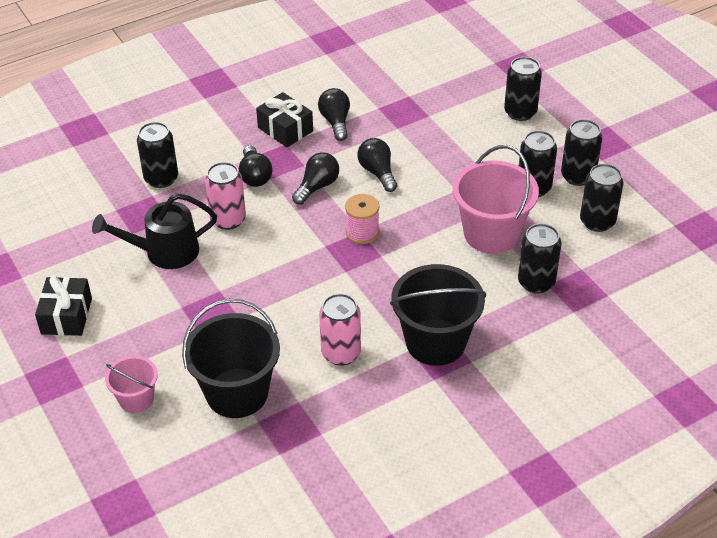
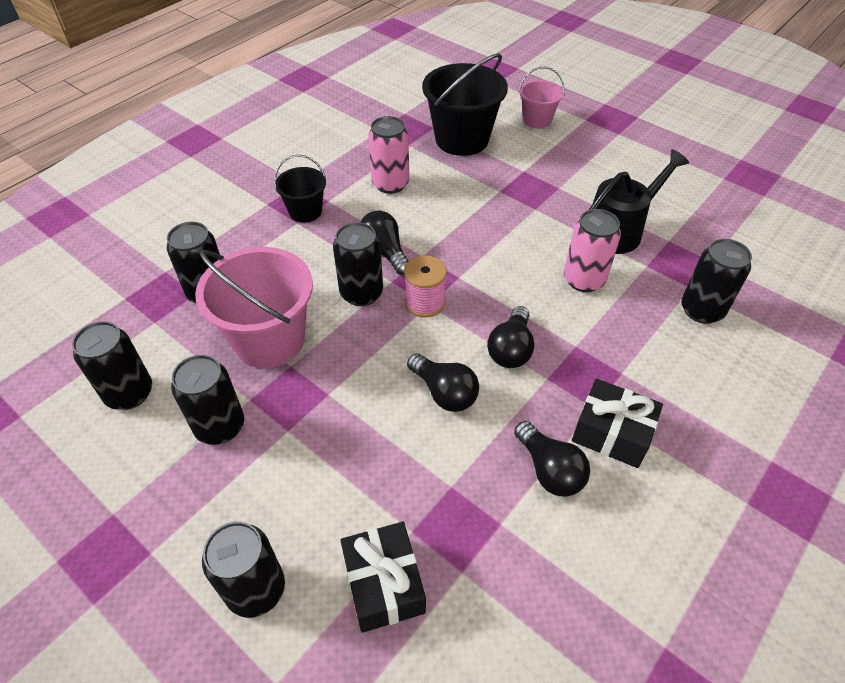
camera: 160 degrees right, 5 degrees up
black gift [35,276,92,336] -> black gift moved to [340,522,426,633]
black light bulb [239,145,273,187] -> black light bulb moved to [361,210,409,275]
black bucket [390,264,486,366] -> black bucket [274,155,326,223], size x0.55
black can [561,119,602,186] -> black can moved to [333,222,383,306]

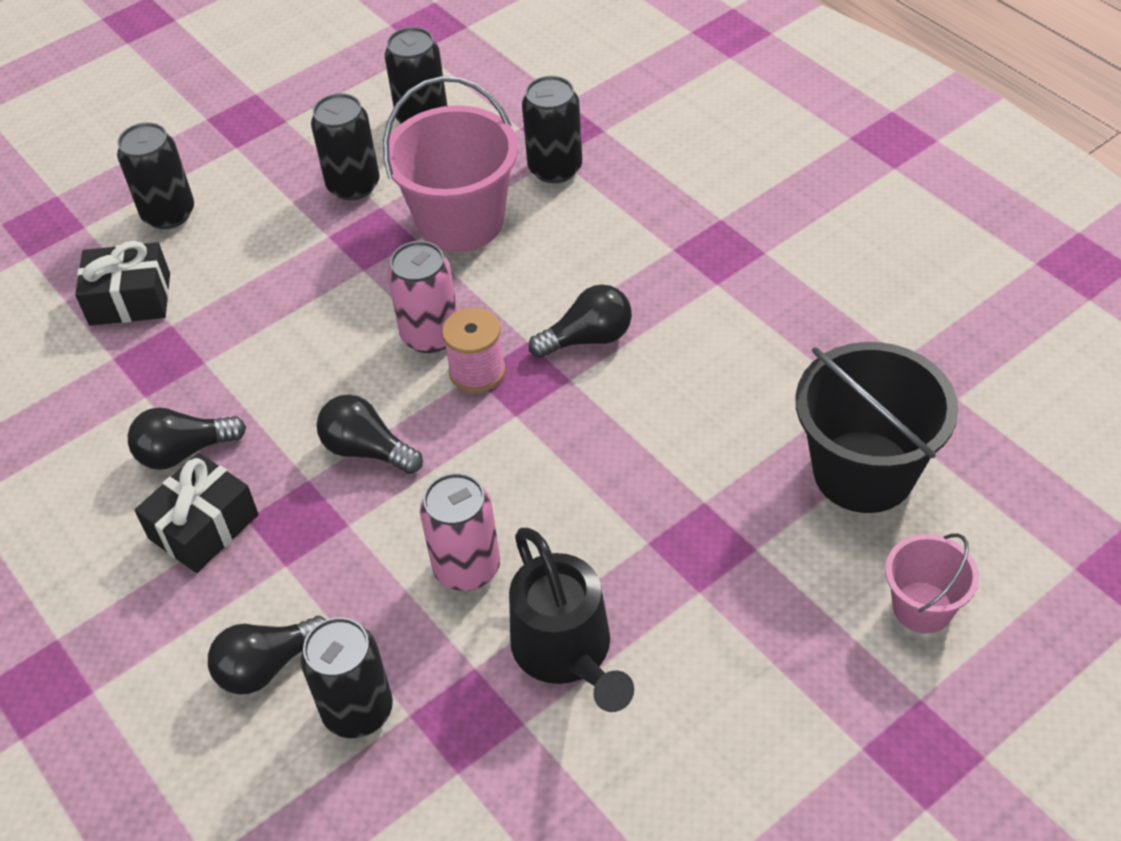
camera: 105 degrees right, 0 degrees up
black bucket [274,155,326,223] -> none
black can [333,222,383,306] -> none
pink can [368,116,409,194] -> pink can moved to [387,241,457,353]
black light bulb [407,353,479,412] -> black light bulb moved to [208,616,327,695]

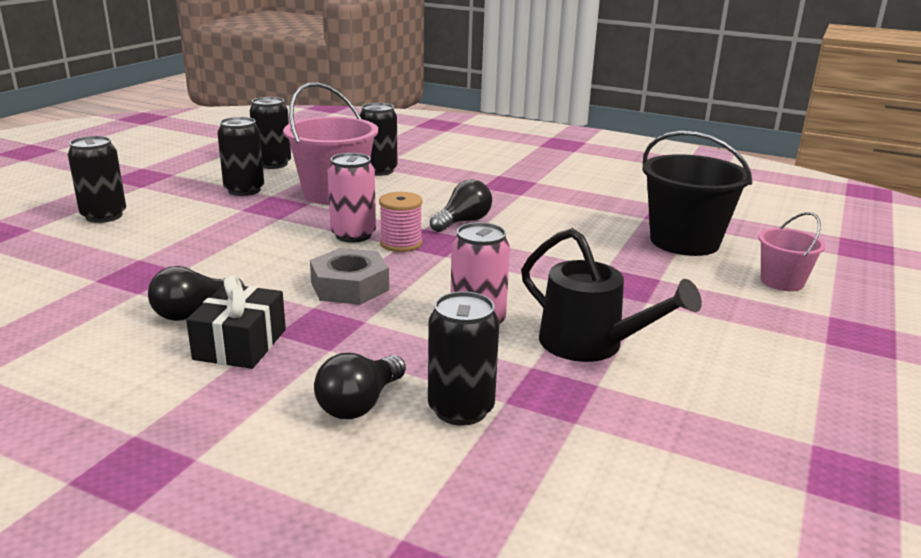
camera: 30 degrees left, 25 degrees down
black gift [75,241,170,326] -> none
black light bulb [316,394,423,474] -> grey nut [310,248,389,305]

